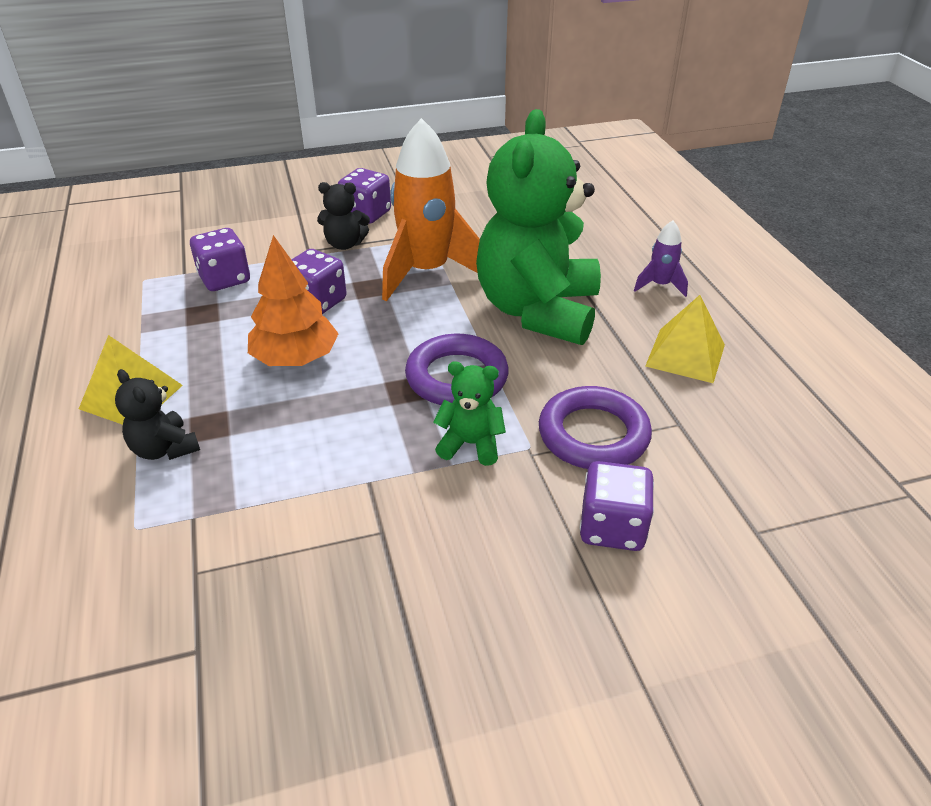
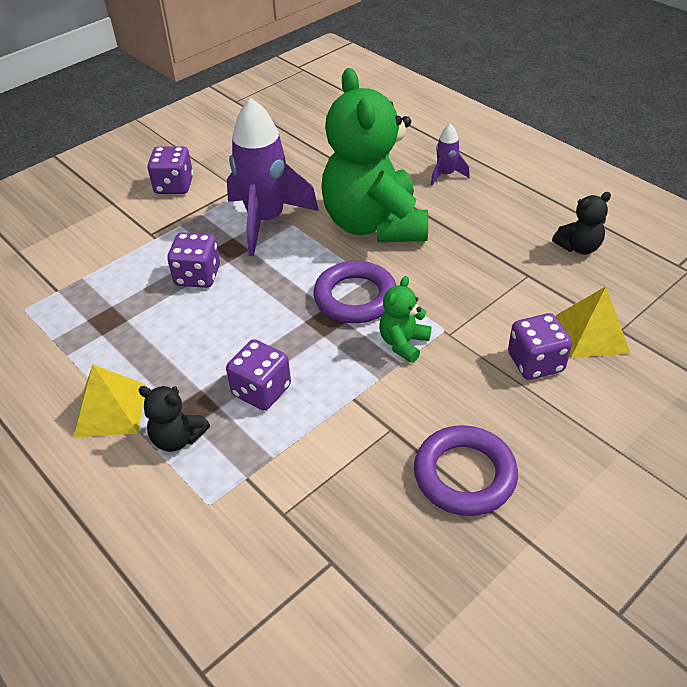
camera: 25 degrees left, 5 degrees up
purple dice [190,228,250,291] -> purple dice moved to [226,339,291,411]
orange tree [248,235,339,366] -> none
black teddy bear [317,182,370,250] -> black teddy bear moved to [552,192,611,254]
orange rocket [382,118,480,302] -> purple rocket [227,98,319,256]
green teddy bear [433,362,506,466] -> green teddy bear turned 45 degrees counterclockwise [379,276,431,363]
purple ring [539,386,652,469] -> purple ring moved to [414,425,518,516]
yellow pyramid [645,295,725,383] -> yellow pyramid moved to [556,287,631,358]

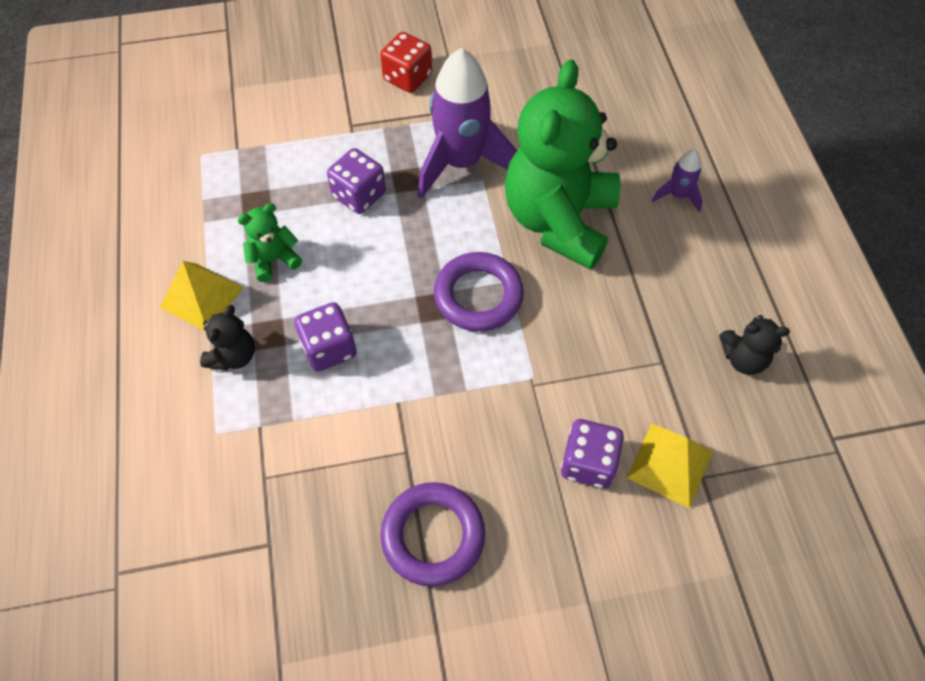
camera: 30 degrees right, 15 degrees up
black teddy bear [138,386,210,452] -> black teddy bear turned 120 degrees counterclockwise [200,305,255,371]
purple dice [147,146,193,194] -> red dice [380,32,432,93]
green teddy bear [379,276,431,363] -> green teddy bear moved to [237,203,302,282]

